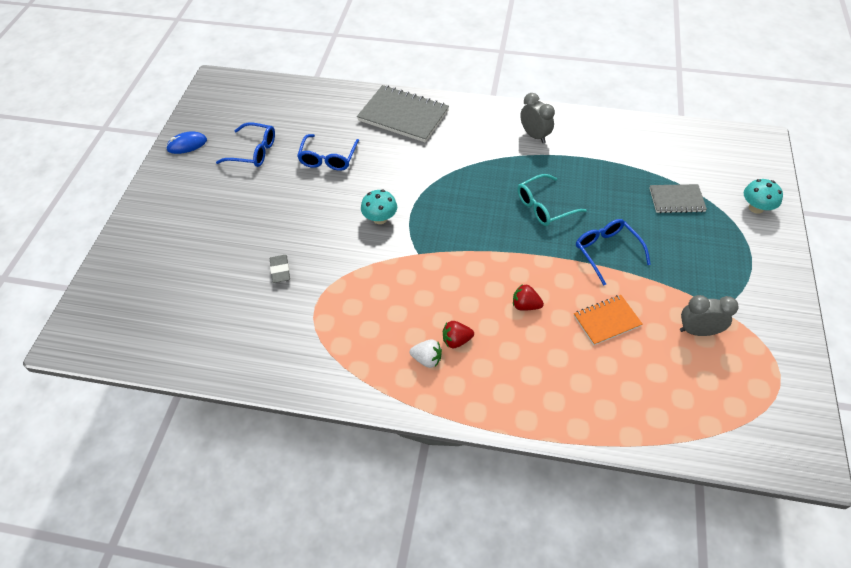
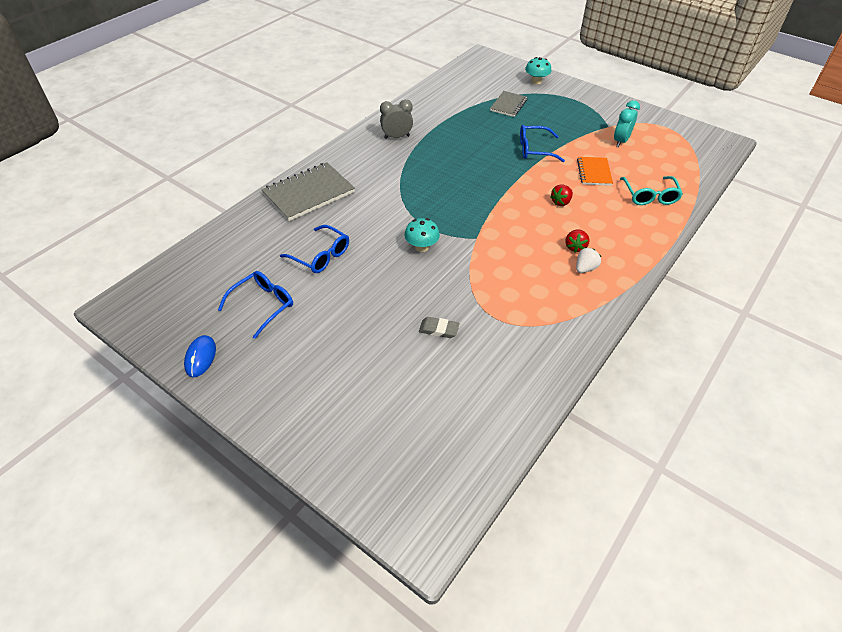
camera: 65 degrees left, 5 degrees down
turquoise glasses [517,174,587,226] -> turquoise glasses moved to [620,176,683,205]
grey clock [680,295,739,336] -> turquoise clock [614,100,640,147]

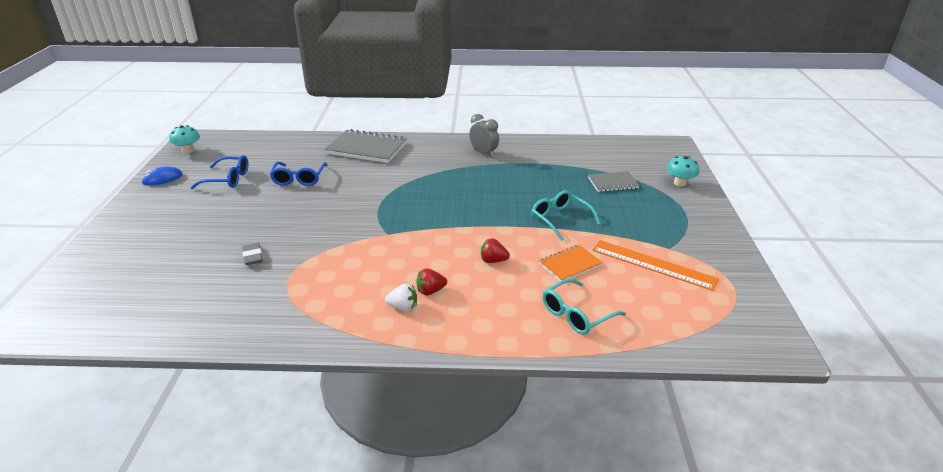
camera: 55 degrees right, 15 degrees down
turquoise mushroom [404,218,440,252] -> turquoise mushroom moved to [169,125,200,154]
blue glasses [520,125,565,162] -> turquoise glasses [532,190,601,241]
turquoise clock [614,100,640,147] -> orange ruler [592,240,719,291]

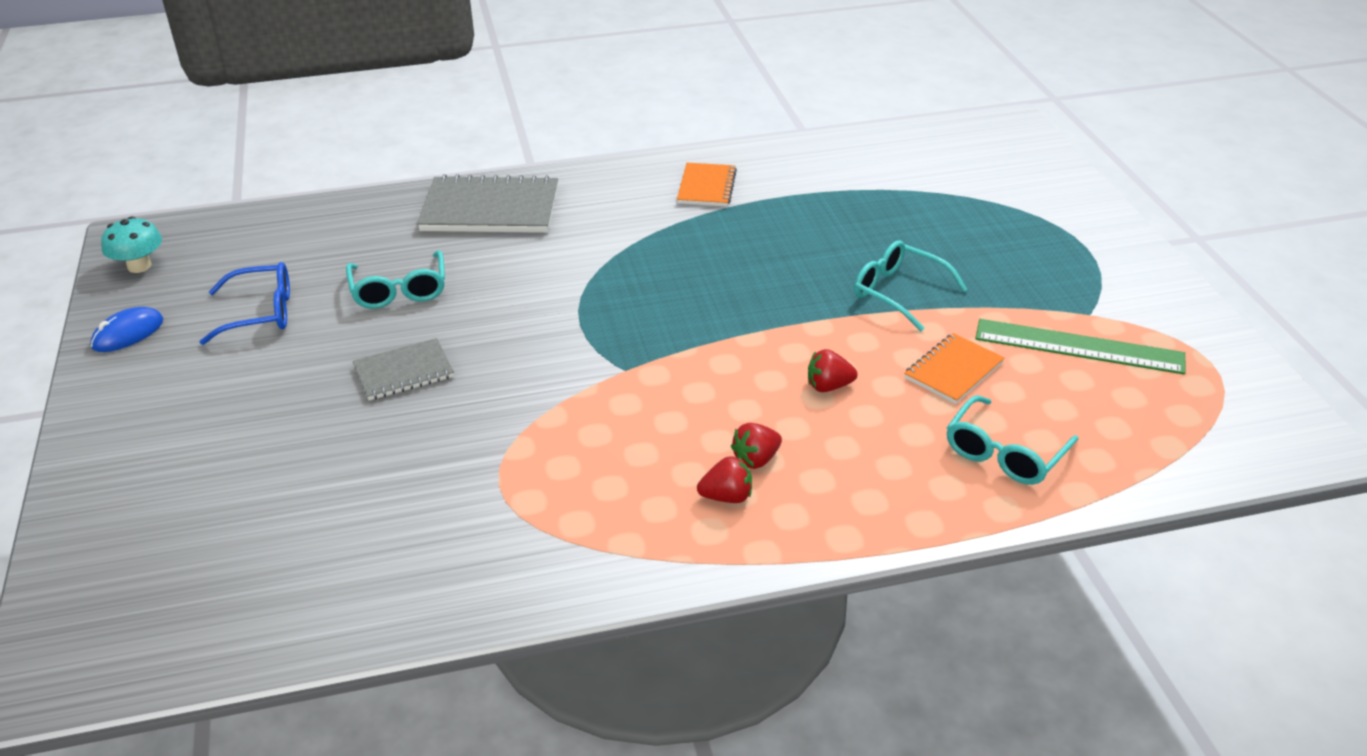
camera: 15 degrees left, 5 degrees up
grey eraser [242,243,263,265] -> none
blue glasses [269,162,328,186] -> turquoise glasses [346,250,445,309]
white strawberry [385,284,417,312] -> red strawberry [697,456,752,503]
grey clock [469,114,499,157] -> orange notebook [677,163,737,207]
grey notebook [588,171,640,192] -> grey notebook moved to [353,338,454,401]
orange ruler [592,240,719,291] -> green ruler [975,319,1186,374]
turquoise mushroom [667,156,699,187] -> none

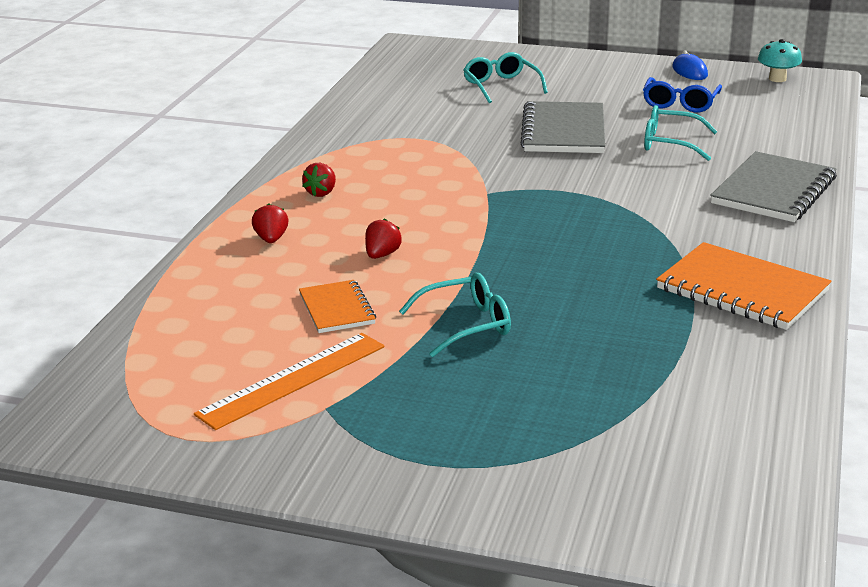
camera: 120 degrees right, 10 degrees down
grey notebook [353,338,454,401] -> grey notebook [520,101,605,153], size x1.73
orange notebook [677,163,737,207] -> orange notebook [656,242,831,330], size x1.73
red strawberry [731,423,782,469] -> red strawberry moved to [252,203,288,243]
turquoise glasses [947,395,1078,485] -> turquoise glasses moved to [463,52,548,103]
green ruler [975,319,1186,374] -> orange ruler [194,333,385,430]

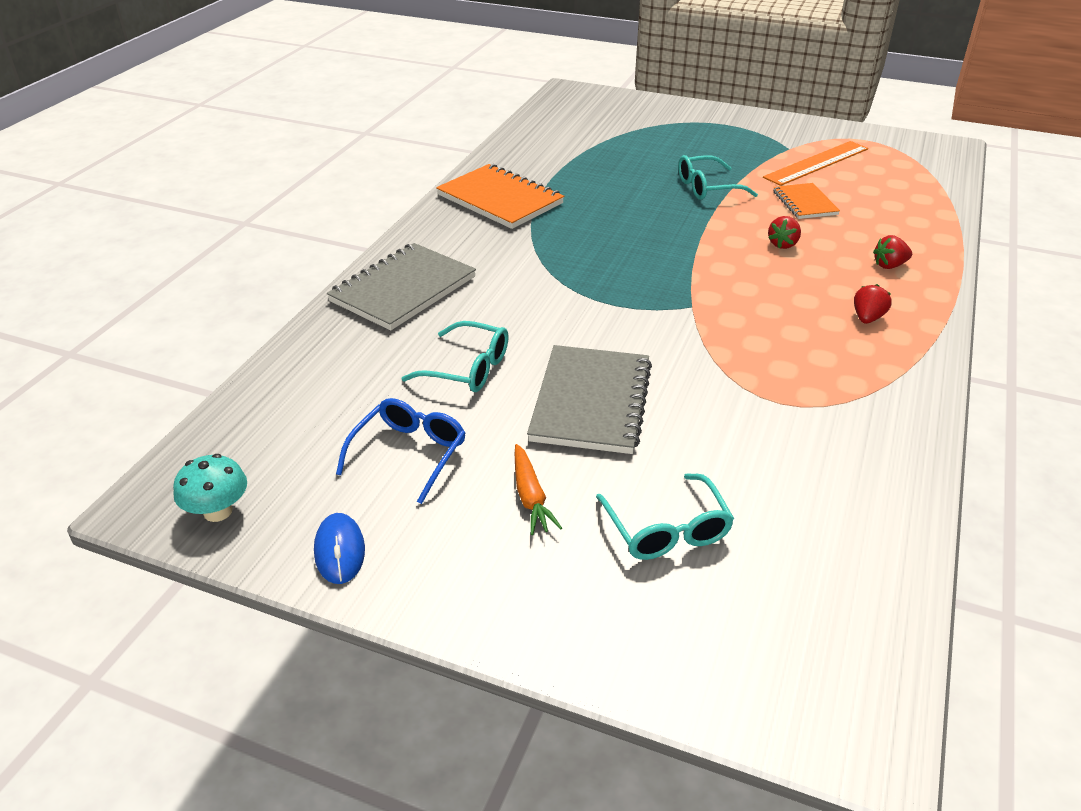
camera: 175 degrees left, 10 degrees up
red strawberry [252,203,288,243] -> red strawberry turned 75 degrees clockwise [873,235,912,269]
none -> orange carrot [515,444,562,535]

